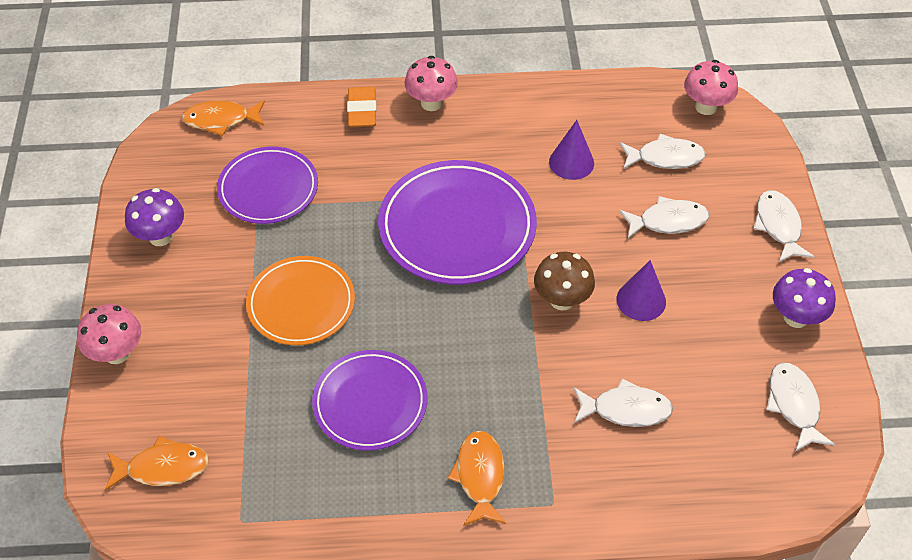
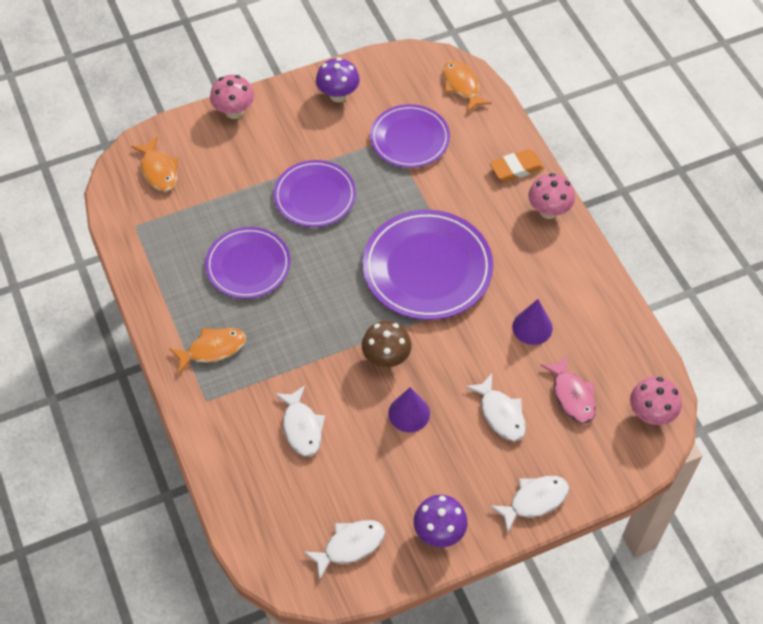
camera: 70 degrees right, 5 degrees up
orange plate [246,256,355,345] -> purple plate [274,160,356,227]
white fish [619,134,706,169] -> pink fish [540,355,596,424]

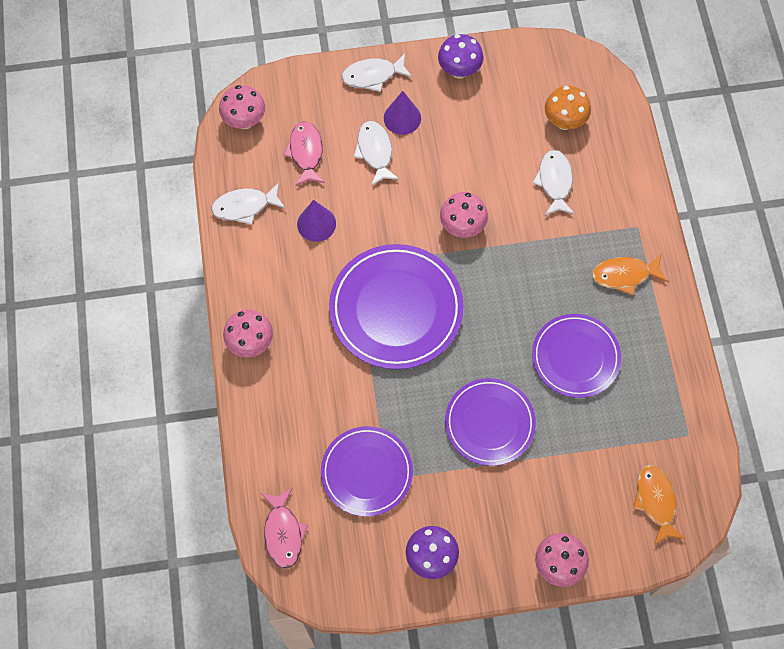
camera: 165 degrees left, 10 degrees up
white fish [303,520,385,580] -> white fish moved to [211,182,285,225]
brown mushroom [362,321,412,368] -> pink mushroom [440,192,488,238]
purple cone [388,387,430,432] -> purple cone moved to [384,91,421,135]
orange fish [443,60,492,113] -> pink fish [261,488,308,569]
orange eraser [490,149,544,182] -> none
none -> orange mushroom [545,86,591,130]

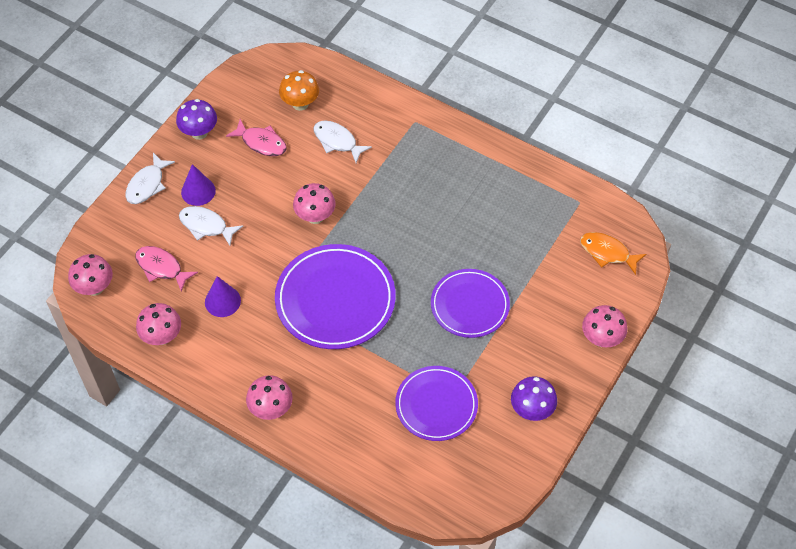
camera: 50 degrees left, 10 degrees down
white fish [211,182,285,225] -> pink mushroom [136,303,181,345]
pink fish [261,488,308,569] -> pink fish moved to [226,119,287,156]
purple plate [532,314,621,398] -> none
orange fish [592,255,668,295] -> none

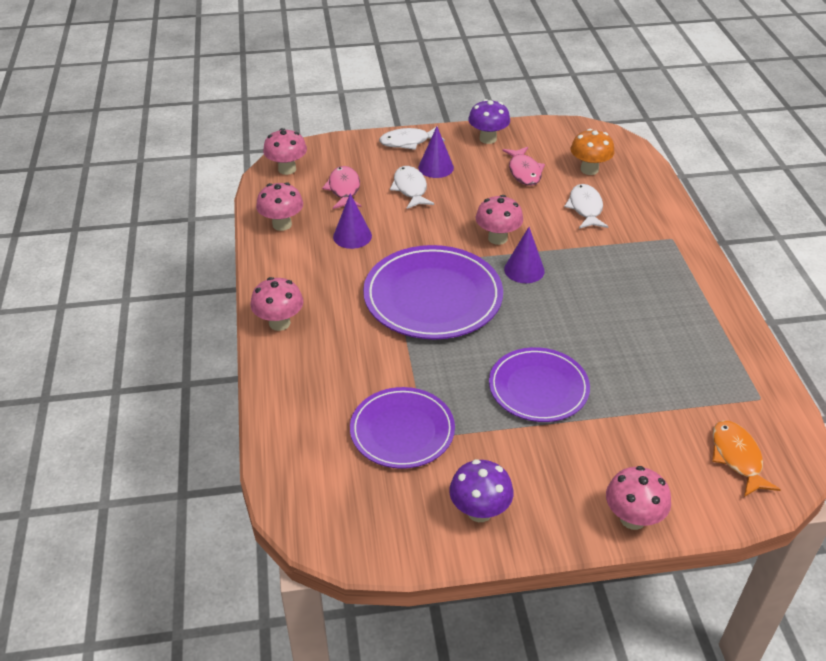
camera: 50 degrees right, 15 degrees down
none -> purple cone [504,227,545,283]

